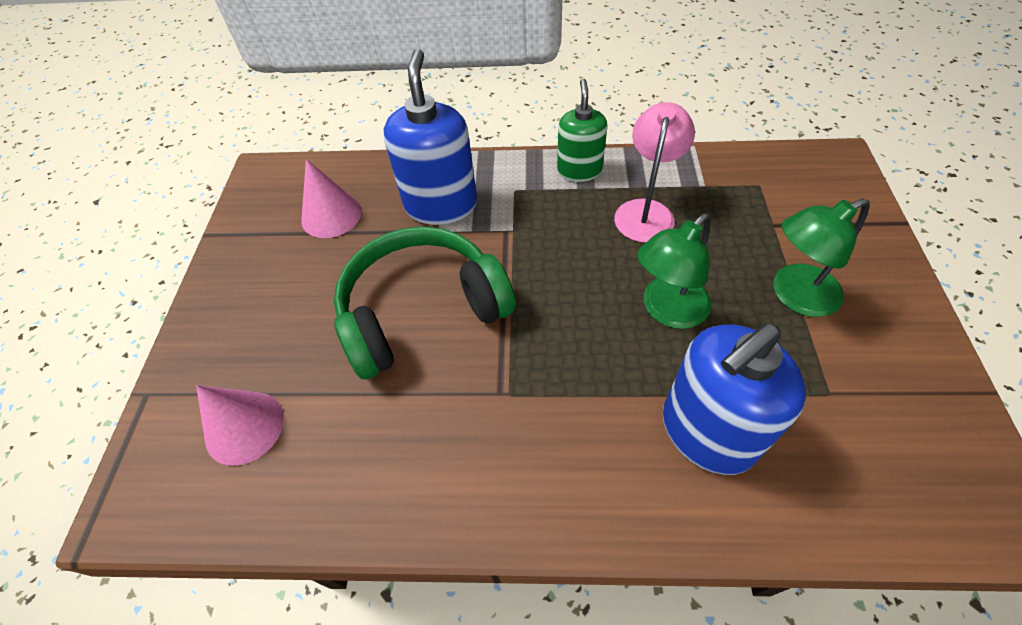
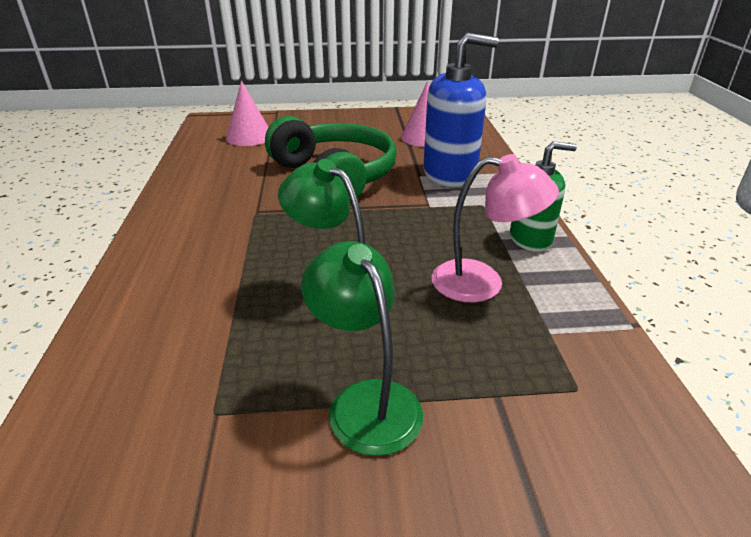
camera: 80 degrees right, 20 degrees down
blue soap dispenser [663,324,806,475] -> none

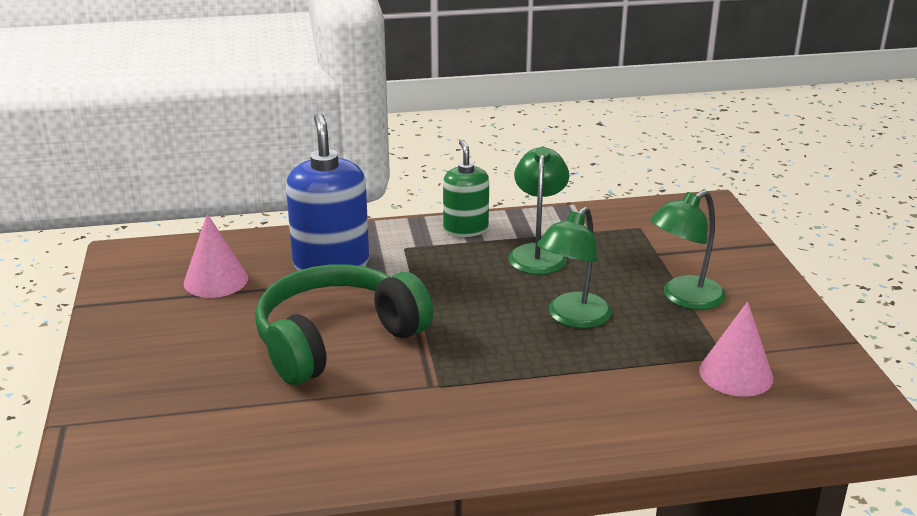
camera: 95 degrees left, 5 degrees down
pink cone [226,81,269,146] -> pink cone moved to [699,301,773,397]
pink lamp [432,154,559,303] -> green lamp [508,147,569,275]

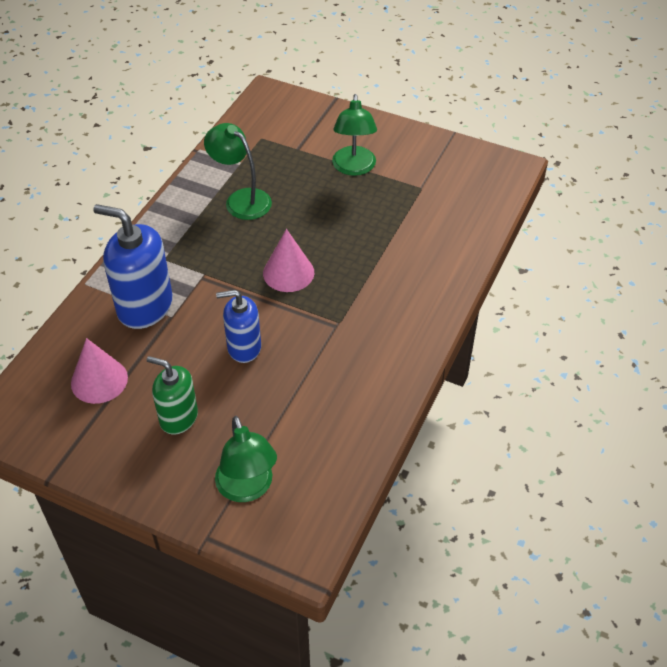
camera: 55 degrees left, 20 degrees up
green headphones [255,264,433,385] -> blue soap dispenser [216,290,261,363]
green soap dispenser [443,140,489,237] -> green soap dispenser moved to [147,356,198,434]
green lamp [537,207,612,328] -> green lamp moved to [215,416,277,502]
pink cone [699,301,773,397] -> pink cone moved to [263,229,314,292]

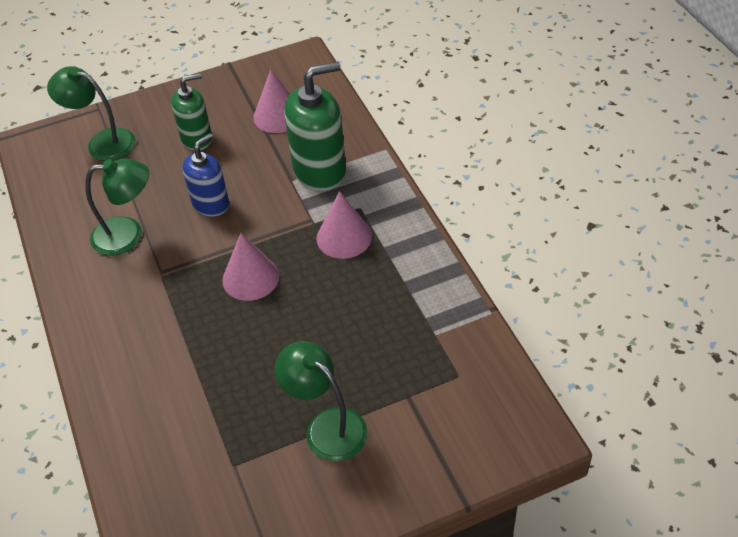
camera: 135 degrees right, 0 degrees up
blue soap dispenser [94,204,173,329] -> green soap dispenser [284,61,346,191]
green lamp [204,123,272,220] -> green lamp moved to [85,158,149,256]
none -> pink cone [316,191,372,259]

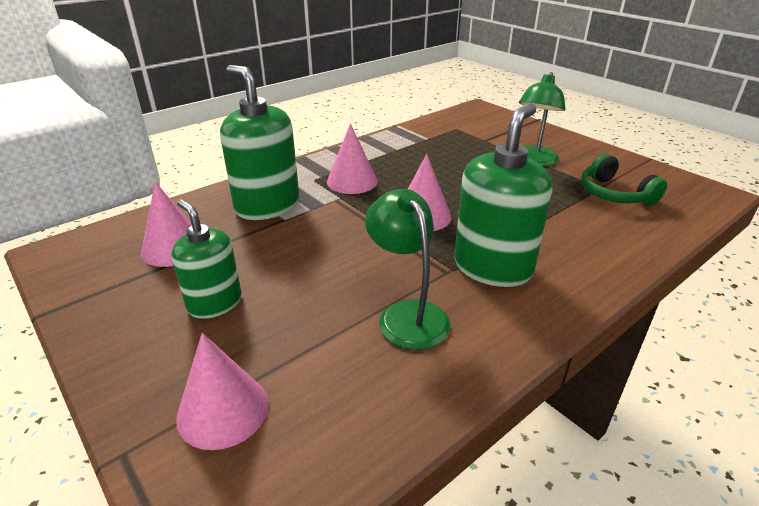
camera: 110 degrees left, 15 degrees down
green lamp [47,66,136,161] -> pink cone [176,333,269,450]
blue soap dispenser [182,133,229,217] -> none
none -> green soap dispenser [454,103,552,287]
none -> green headphones [581,154,667,206]

